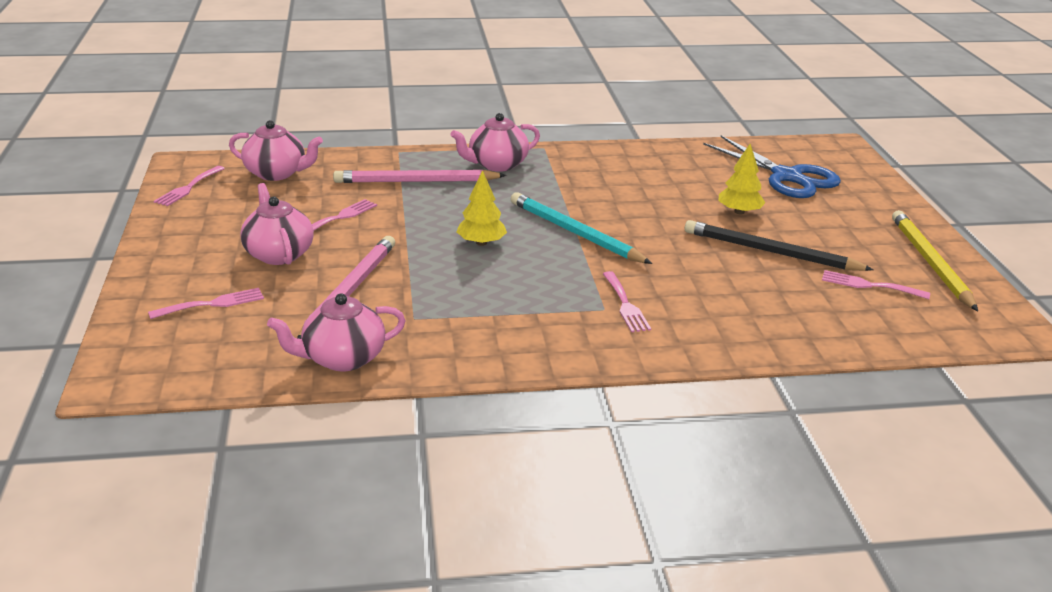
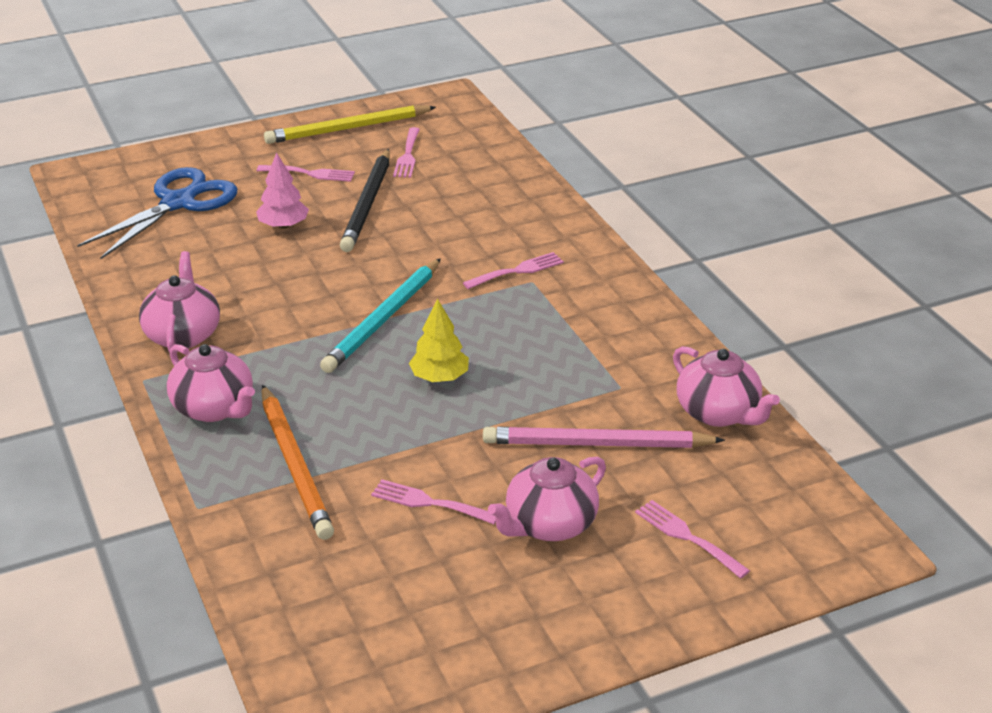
camera: 105 degrees left, 5 degrees up
pink fork [154,166,225,206] -> pink fork moved to [257,165,355,182]
pink teapot [229,120,323,181] -> pink teapot moved to [139,251,220,353]
pink pencil [333,170,506,183] -> orange pencil [262,385,334,540]
yellow tree [718,144,766,214] -> pink tree [256,152,309,229]

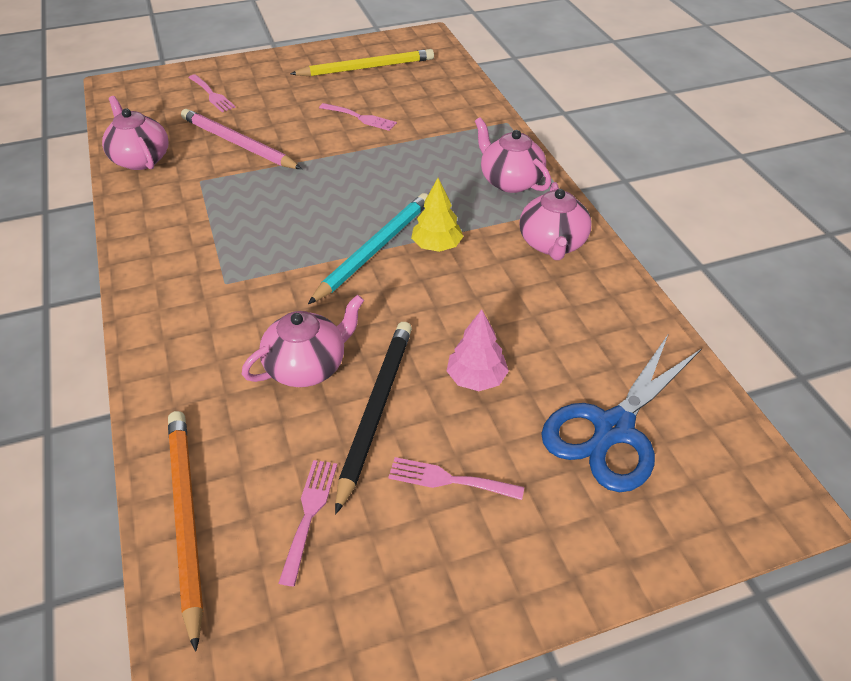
camera: 175 degrees left, 10 degrees up
orange pencil [262,385,334,540] -> orange pencil moved to [168,411,203,652]
yellow pencil [264,105,436,144] -> yellow pencil moved to [290,49,434,76]
yellow tree [409,299,469,382] -> yellow tree moved to [411,178,464,252]
pink fork [463,252,564,289] -> none
pink pencil [483,427,725,448] -> pink pencil turned 150 degrees counterclockwise [181,109,302,169]
pink teapot [488,457,606,541] -> pink teapot moved to [242,295,364,387]

